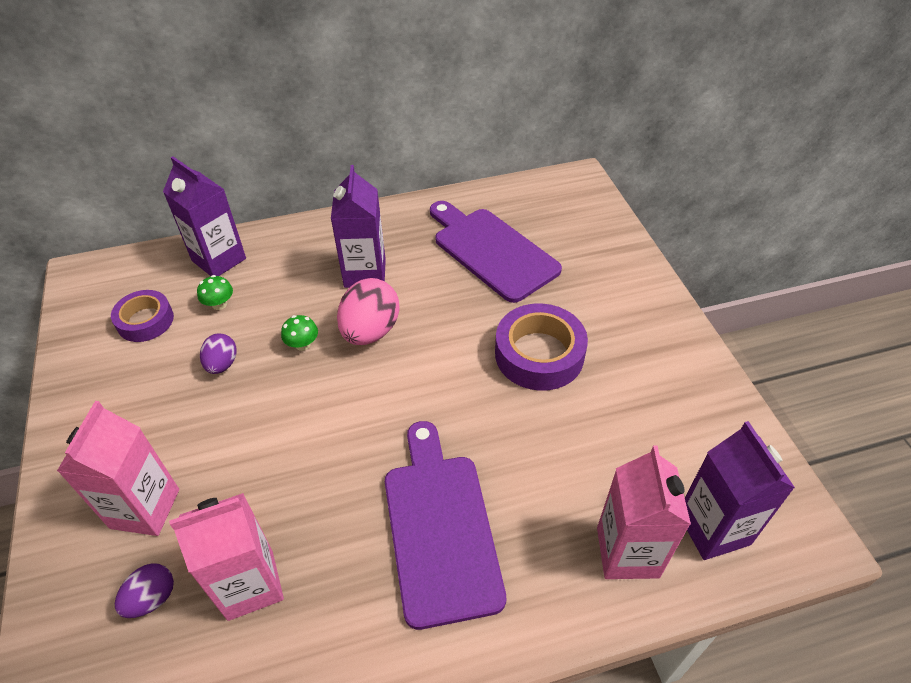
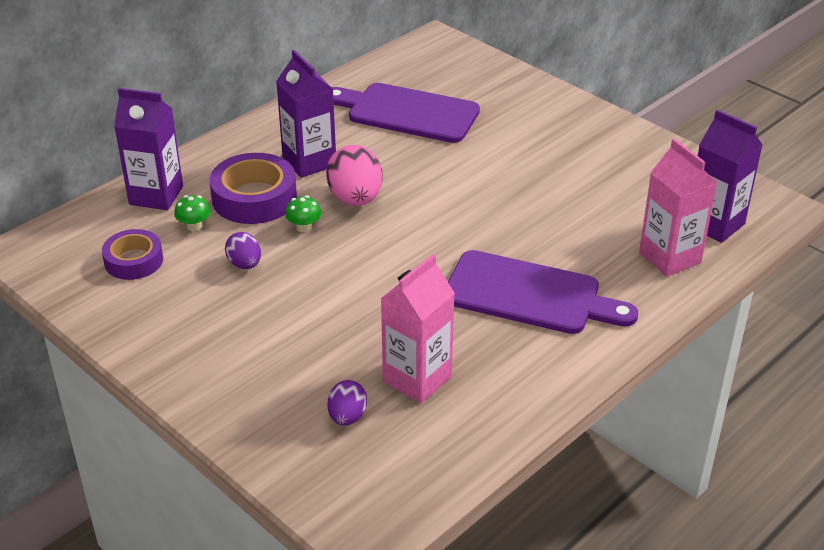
camera: 30 degrees left, 10 degrees down
pink carton [57,401,179,536] -> none
purple cutting board [385,421,506,630] -> purple cutting board turned 150 degrees clockwise [448,250,638,334]
purple tape [495,303,588,391] -> purple tape moved to [209,153,297,224]

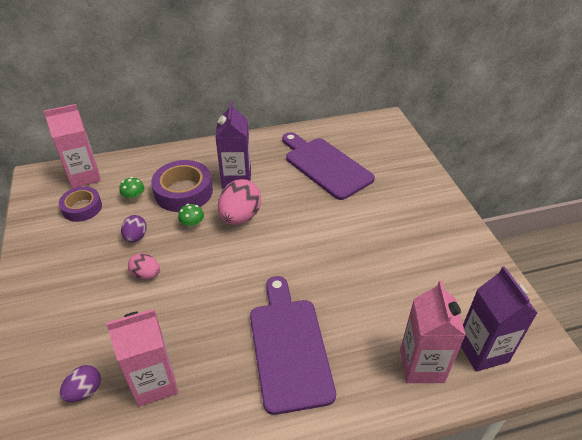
camera: 30 degrees right, 5 degrees up
purple carton [114,88,183,210] -> none
purple cutting board [448,250,638,334] -> purple cutting board turned 150 degrees counterclockwise [250,276,336,415]
none -> pink carton [44,104,101,188]
none -> pink egg [128,253,160,280]

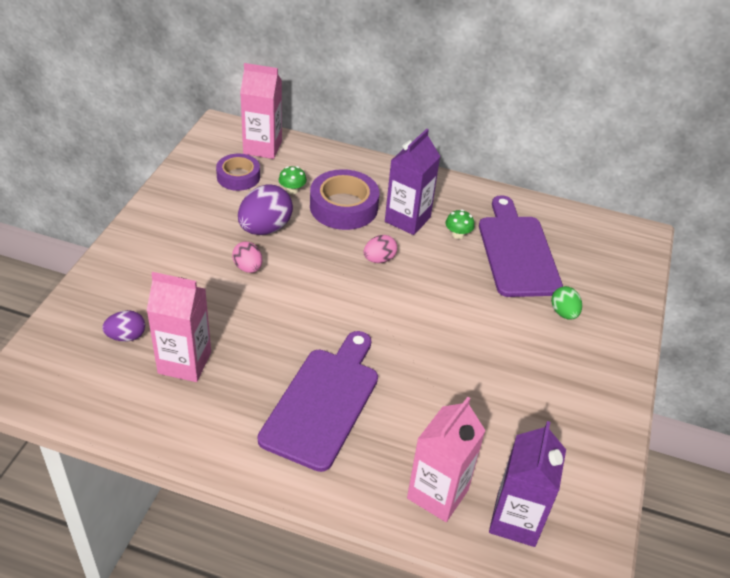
camera: 30 degrees right, 0 degrees up
purple egg [121,215,147,243] -> purple egg [238,185,293,235], size x1.74
green mushroom [178,204,204,229] -> green mushroom moved to [446,209,474,239]
pink egg [218,179,261,225] -> pink egg [364,235,397,263], size x0.57
none -> green egg [551,286,582,320]

